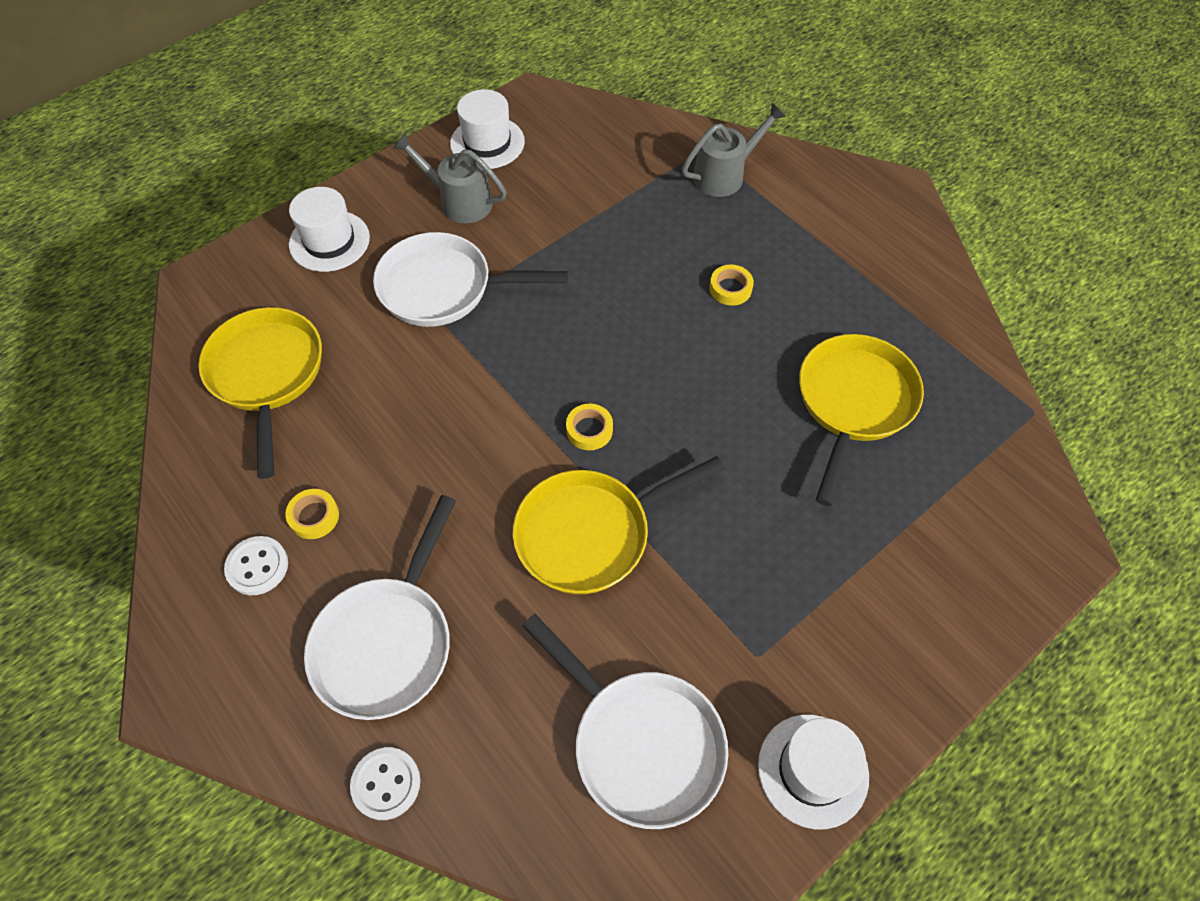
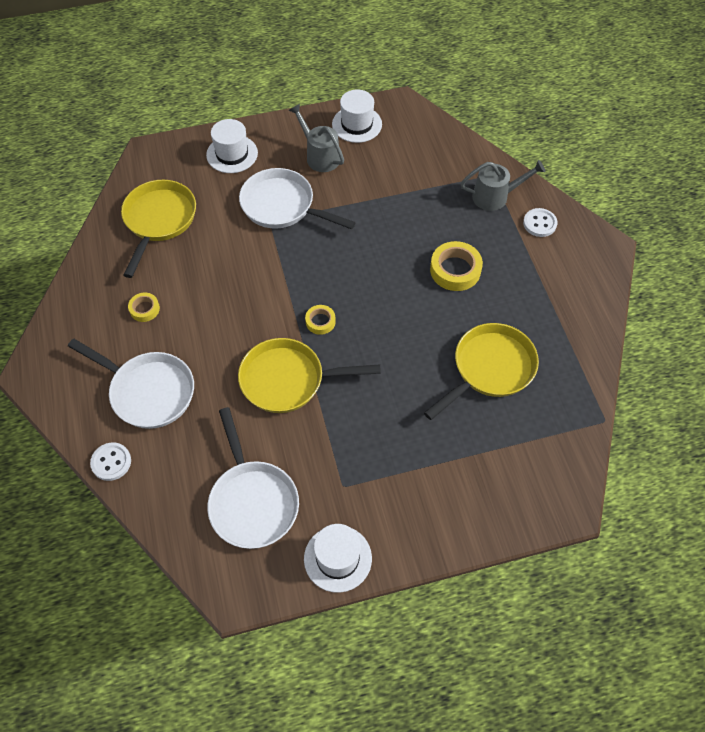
camera: 25 degrees right, 0 degrees up
white button [224,536,288,595] -> white button moved to [523,208,558,237]
white pan [304,495,456,720] -> white pan turned 105 degrees counterclockwise [68,339,194,429]
yellow tape [710,265,754,306] -> yellow tape [430,241,483,291], size x1.76

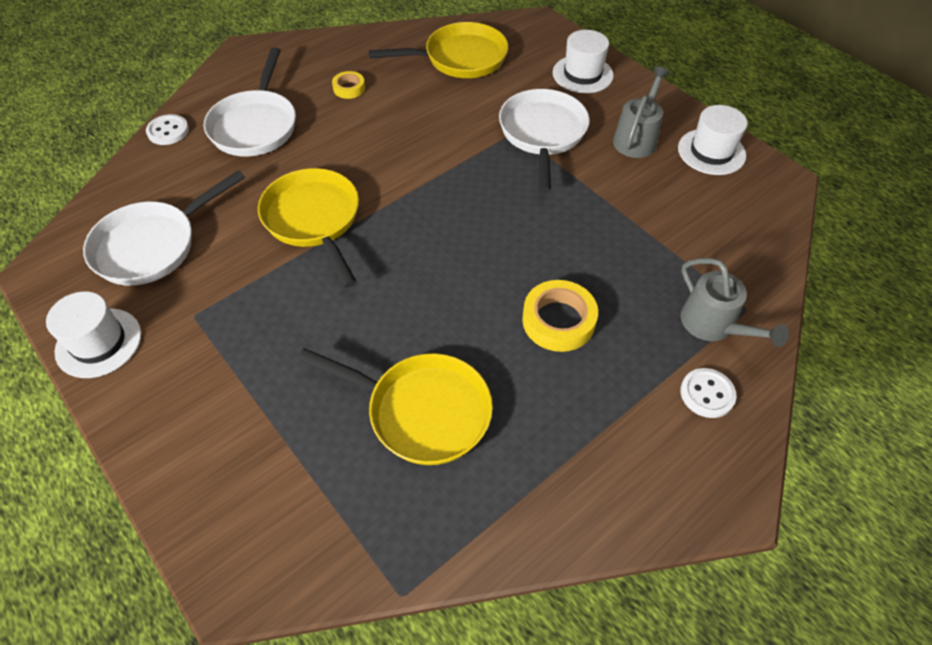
camera: 65 degrees right, 5 degrees down
yellow tape [305,305,336,335] -> none

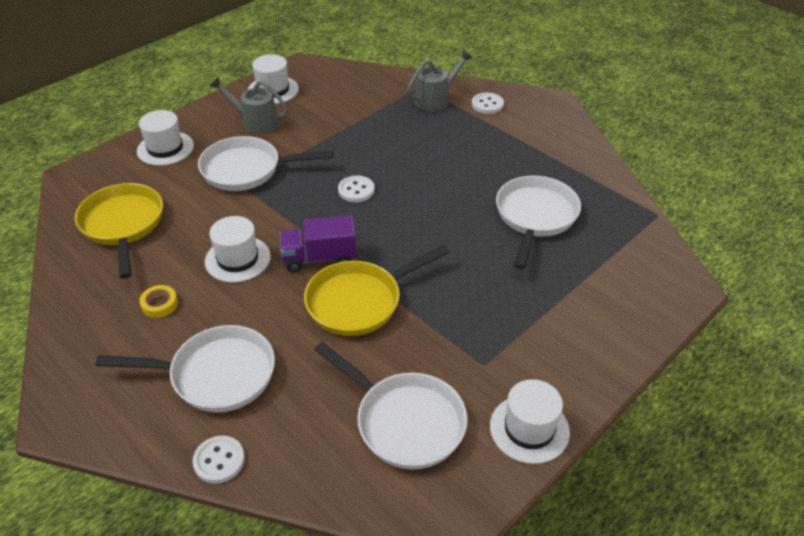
camera: 95 degrees left, 10 degrees down
yellow pan [297,348,493,465] -> white pan [496,176,581,269]
yellow tape [522,280,598,352] -> none
none -> white hat [205,216,271,282]
none -> purple truck [280,215,357,272]
none -> white button [338,175,375,202]

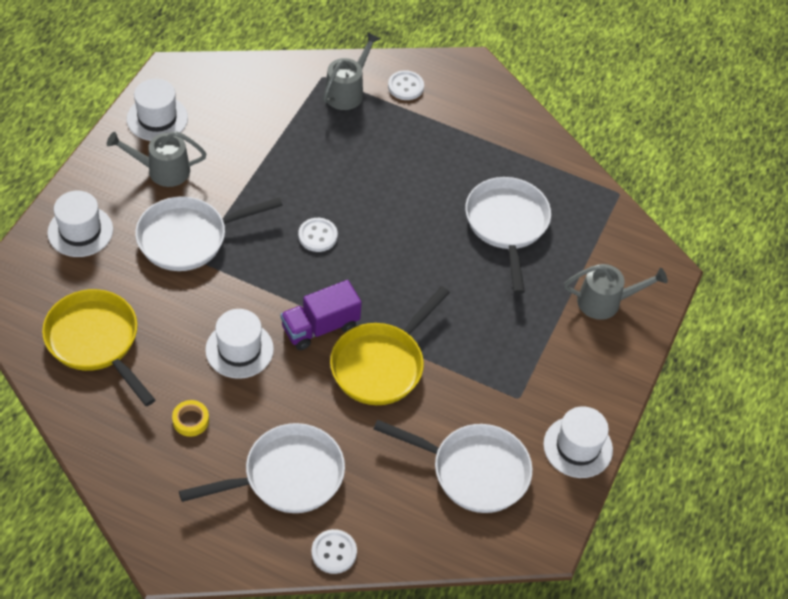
camera: 25 degrees left, 10 degrees up
none -> grey watering can [564,264,668,320]

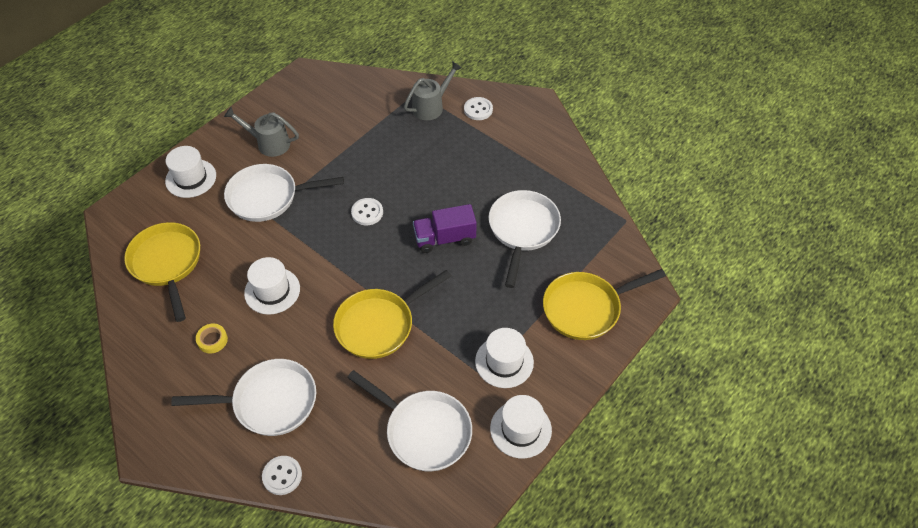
camera: 20 degrees right, 0 degrees up
white hat [127,79,188,141] -> white hat moved to [475,328,534,388]
purple truck [280,280,362,350] -> purple truck moved to [413,204,477,253]
grey watering can [564,264,668,320] -> yellow pan [543,269,666,340]

